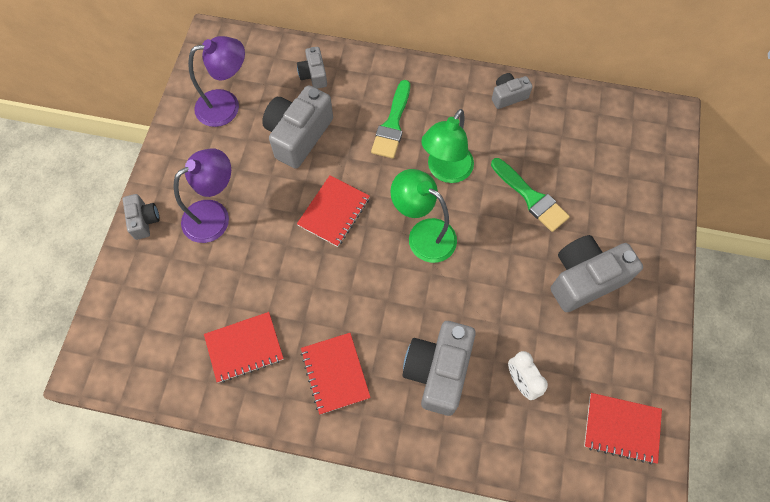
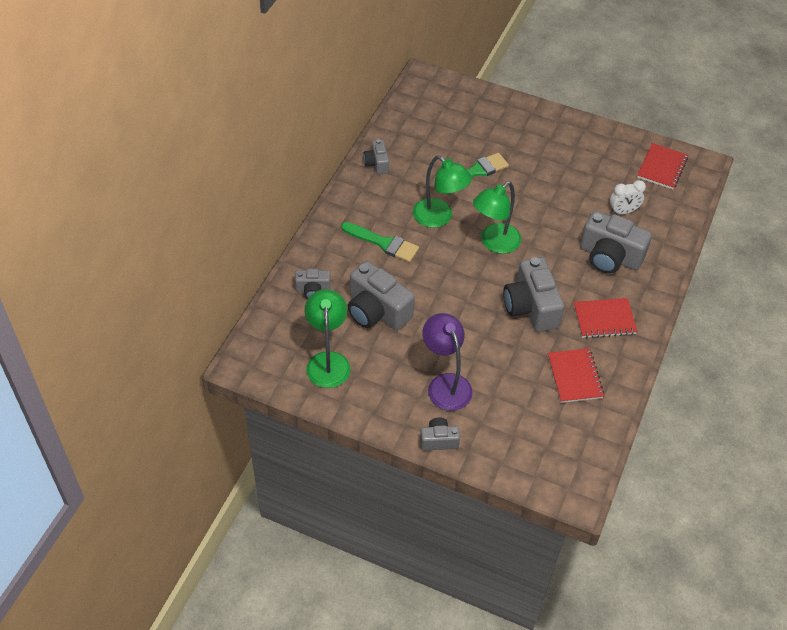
camera: 80 degrees left, 15 degrees down
purple lamp [188,36,245,127] -> green lamp [304,289,351,388]
red notebook [297,175,370,247] -> none
grey camera [551,235,643,312] -> grey camera moved to [503,257,564,332]

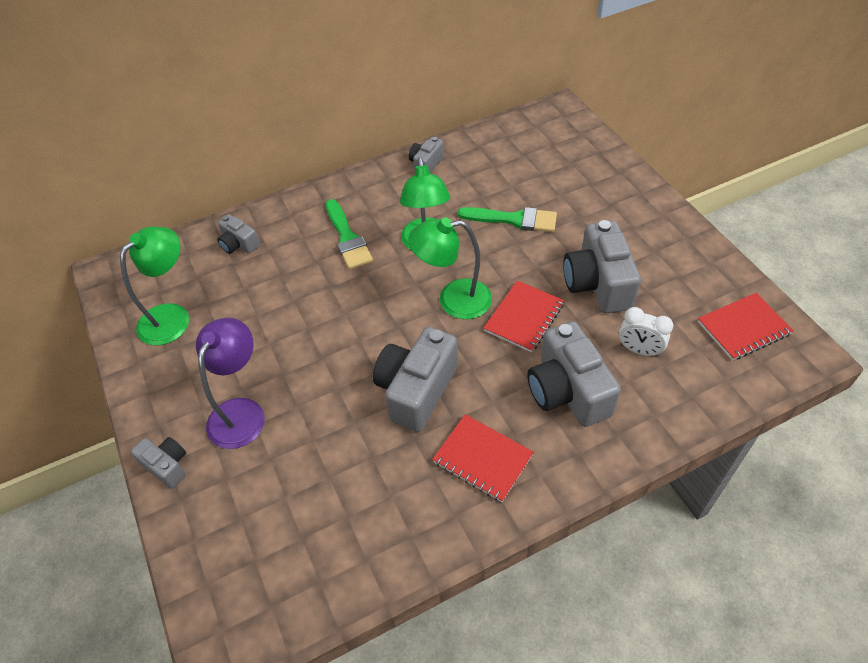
camera: 45 degrees right, 0 degrees up
grey camera [348,261,415,330] -> grey camera moved to [563,220,641,313]
red notebook [548,348,604,403] -> red notebook moved to [484,280,564,352]

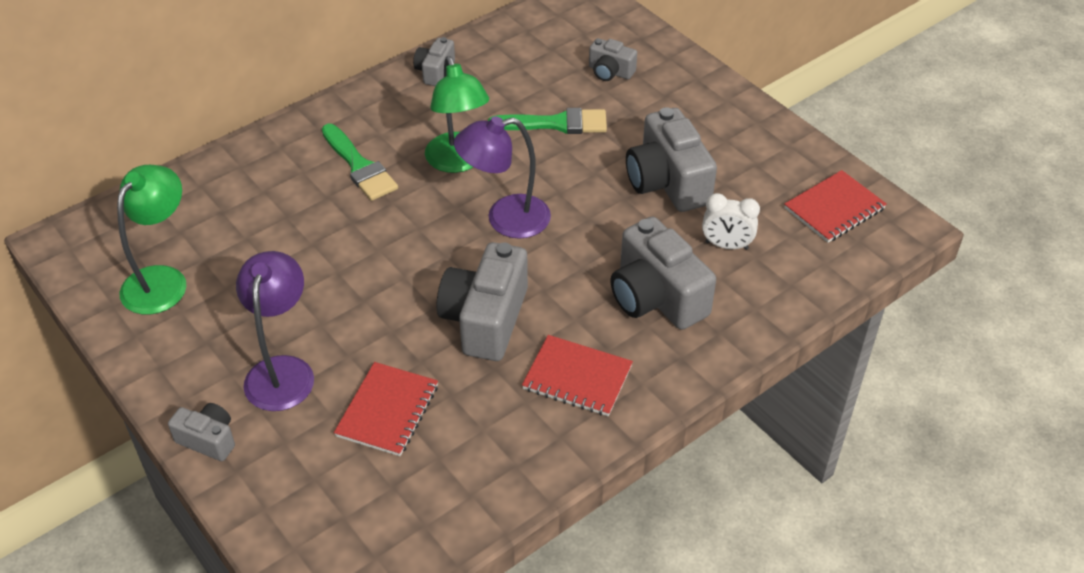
camera: 15 degrees left, 5 degrees down
grey camera [217,214,260,254] -> grey camera moved to [589,38,637,81]
green lamp [408,217,492,319] -> purple lamp [454,116,551,239]
red notebook [484,280,564,352] -> red notebook moved to [334,362,438,456]

